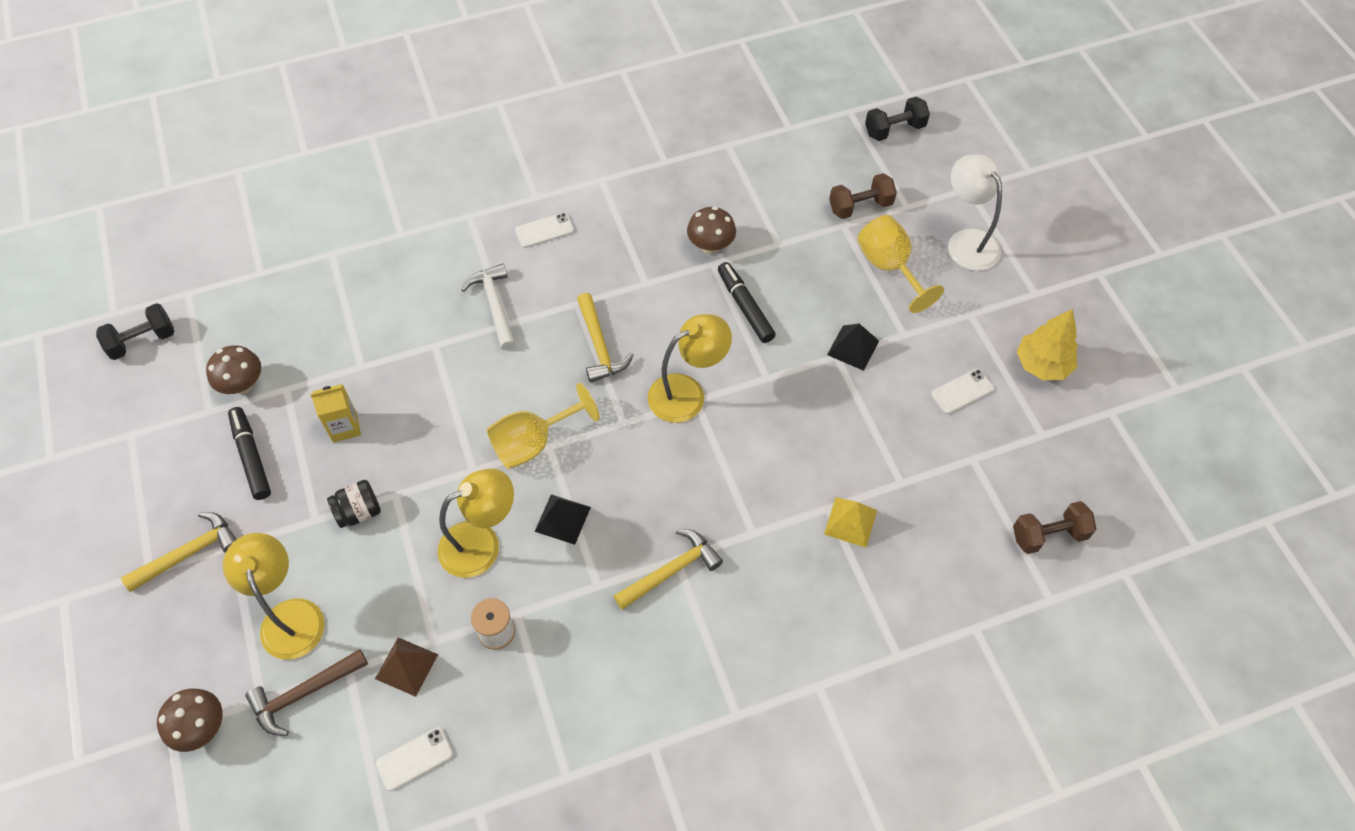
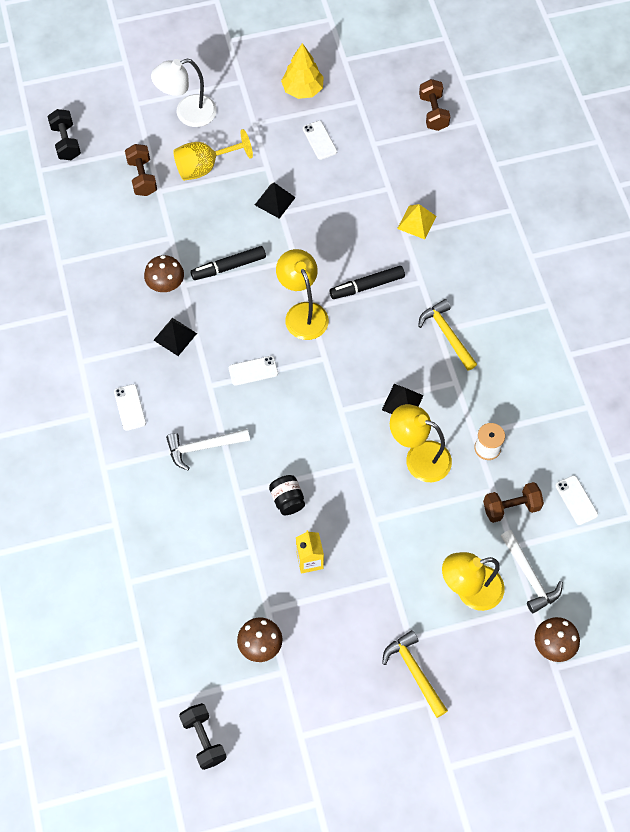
camera: 85 degrees left, 5 degrees up
black marker [228,407,271,500] -> black marker moved to [329,266,405,299]
brown hammer [245,649,368,736] -> white hammer [501,530,563,613]
black jar [327,480,381,528] -> black jar moved to [269,475,305,515]
brown pyramid [375,637,438,697] -> brown dumbbell [483,482,544,523]
yellow lamp [438,468,514,578] -> yellow lamp turned 45 degrees counterclockwise [390,404,452,482]
yellow goblet [487,383,599,469] -> none
yellow hammer [577,293,633,382] -> white phone [229,356,278,386]
none -> black pyramid [154,318,197,356]

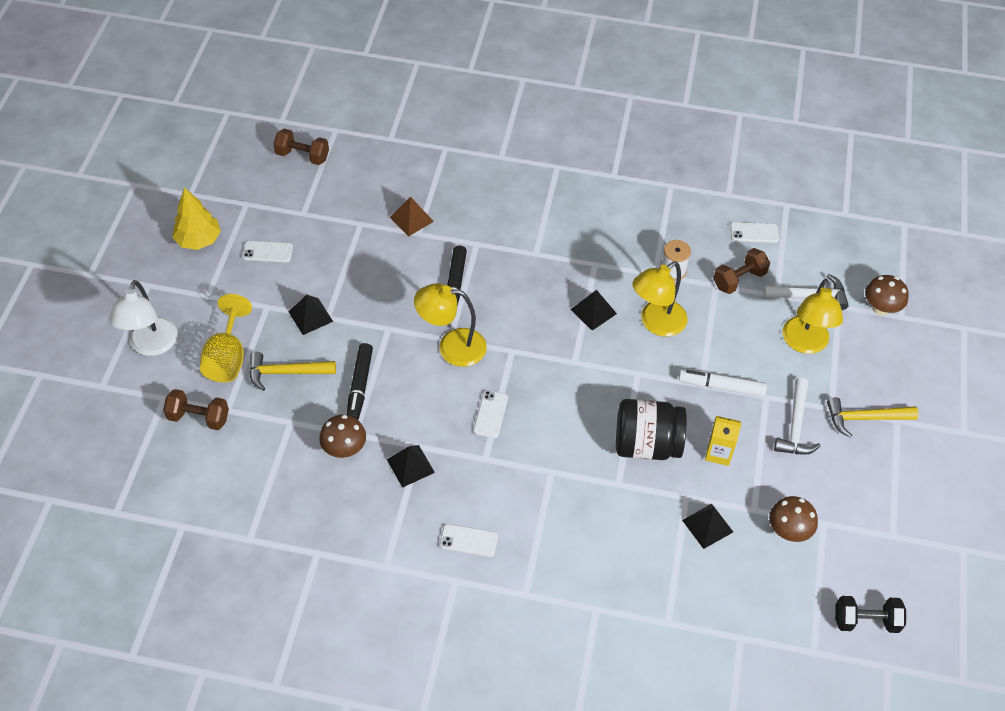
camera: 65 degrees left, 10 degrees down
black dumbbell [47,109,81,160] -> none
white hammer [166,429,250,470] -> white hammer moved to [774,378,820,454]
black jar [269,475,305,515] -> black jar [616,399,687,460], size x1.85
yellow pyramid [397,204,436,239] -> brown pyramid [390,196,434,237]
yellow hammer [418,299,477,371] -> yellow hammer moved to [249,352,336,391]
brown dumbbell [483,482,544,523] -> brown dumbbell turned 45 degrees clockwise [713,248,770,294]
none -> white marker [679,370,767,397]
none -> black pyramid [682,504,733,549]

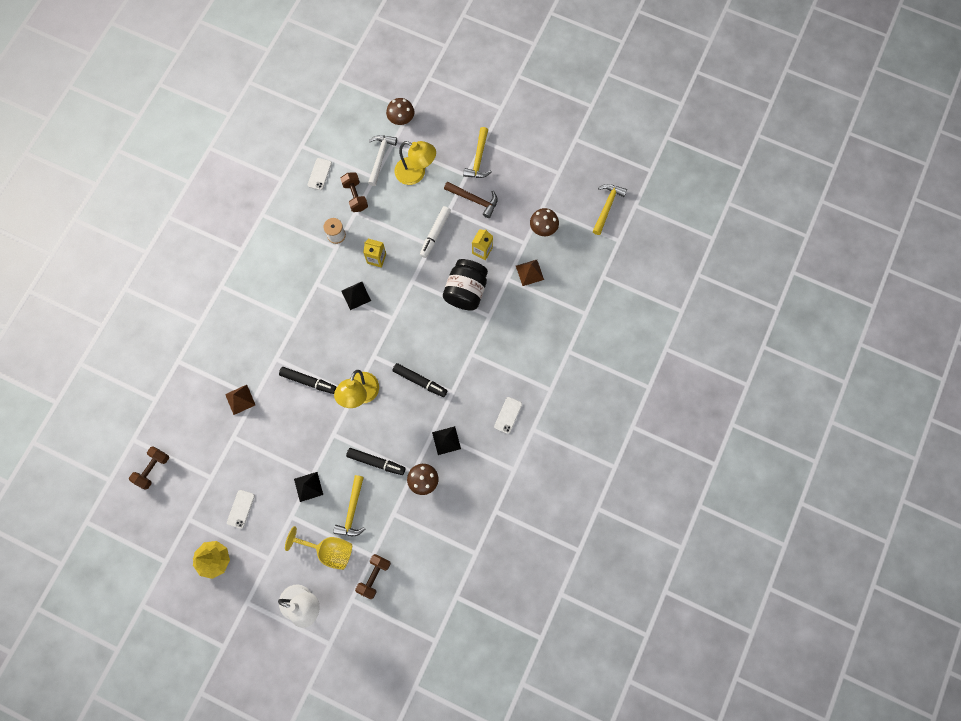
camera: 75 degrees left, 20 degrees up
white phone [473,390,508,438] -> black marker [392,363,448,397]
yellow lamp [632,261,688,337] -> yellow carton [363,239,386,268]
black pyramid [682,504,733,549] -> brown pyramid [516,260,544,286]
white hammer [774,378,820,454] -> brown hammer [444,182,498,218]
black dumbbell [835,596,906,633] -> yellow hammer [593,184,627,235]

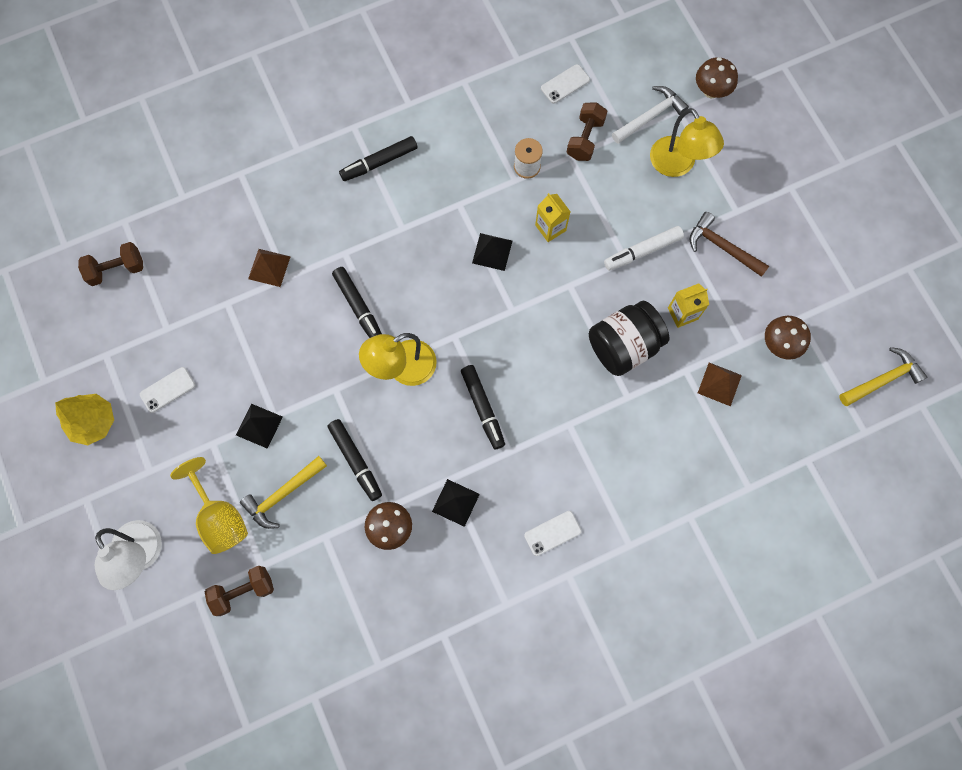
camera: 40 degrees right, 0 degrees up
brown hammer [444,182,498,218] -> brown hammer turned 150 degrees clockwise [690,212,769,277]
yellow hammer [463,127,492,178] -> none
none -> black marker [339,136,418,181]

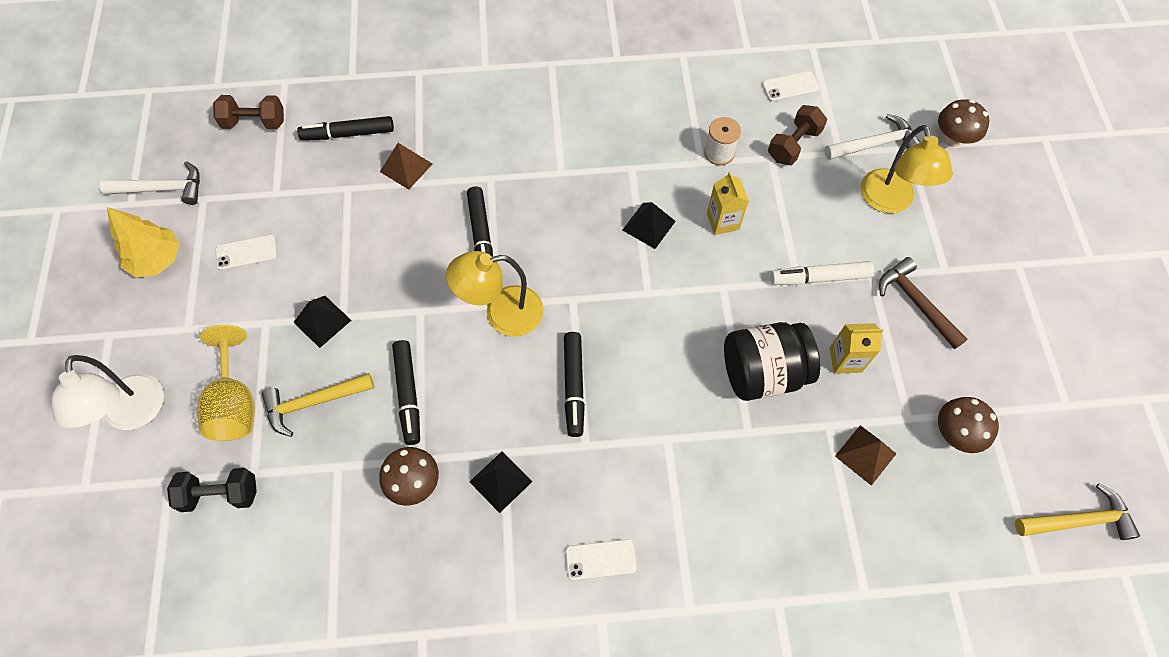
camera: 20 degrees right, 10 degrees down
brown dumbbell [205,566,274,616] -> black dumbbell [167,468,257,512]
black marker [339,136,418,181] -> black marker moved to [297,116,394,140]
none -> white hammer [100,161,200,205]

